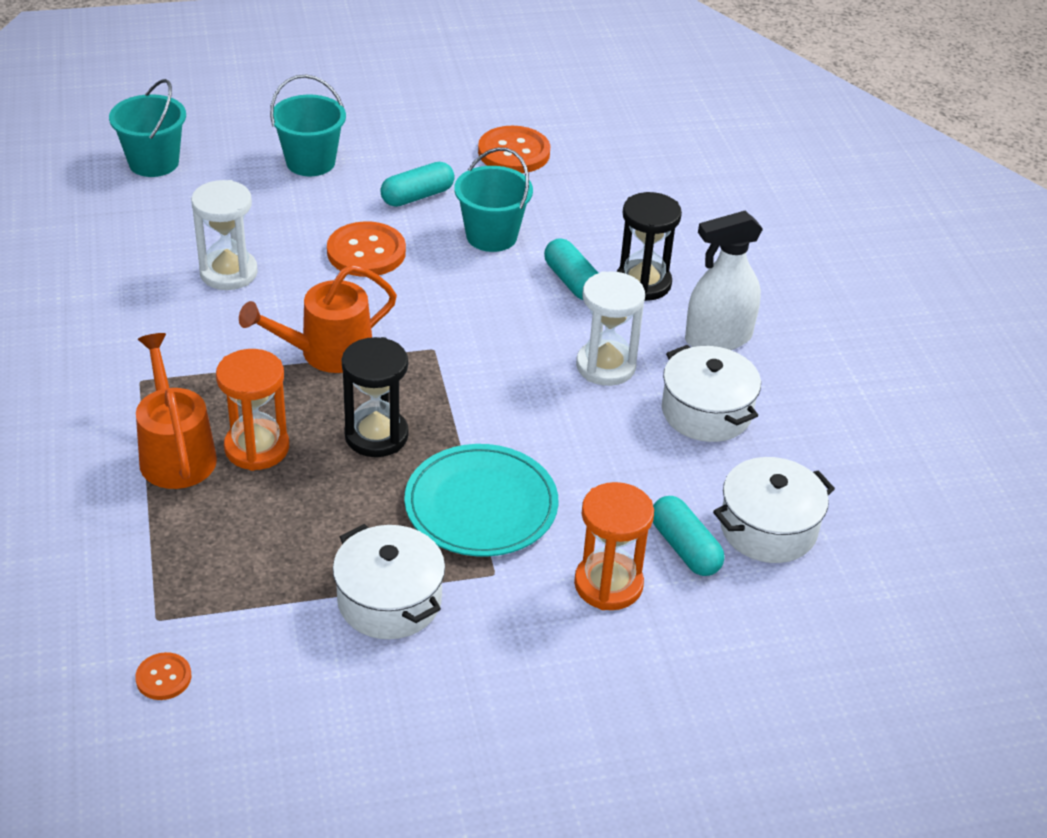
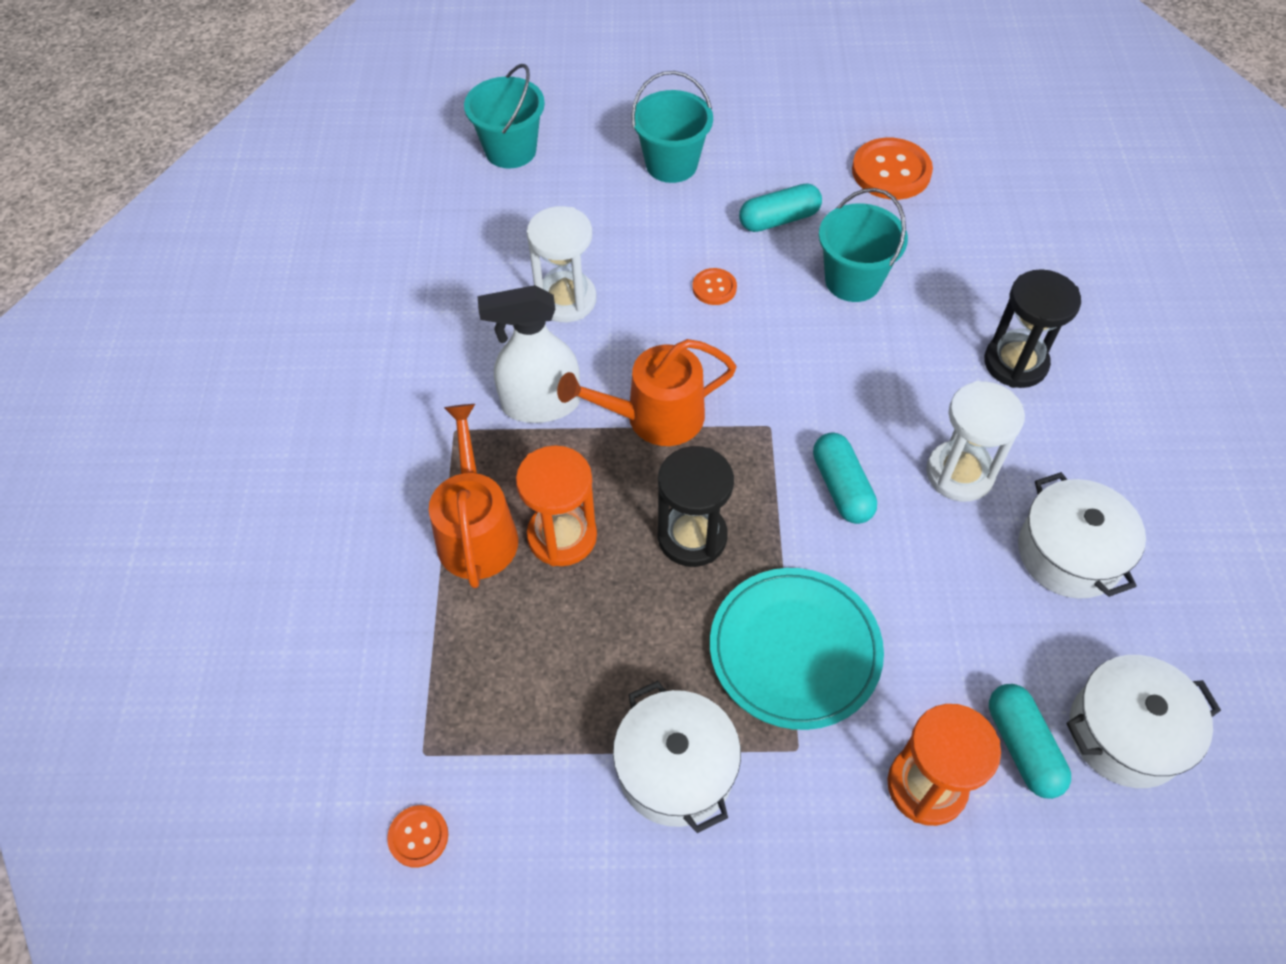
camera: 15 degrees right, 15 degrees up
orange button [327,221,406,277] -> orange button [692,268,737,305], size x0.52
turquoise capsule [544,238,598,300] -> turquoise capsule moved to [813,432,877,524]
white spray bottle [685,211,763,350] -> white spray bottle moved to [478,285,580,423]

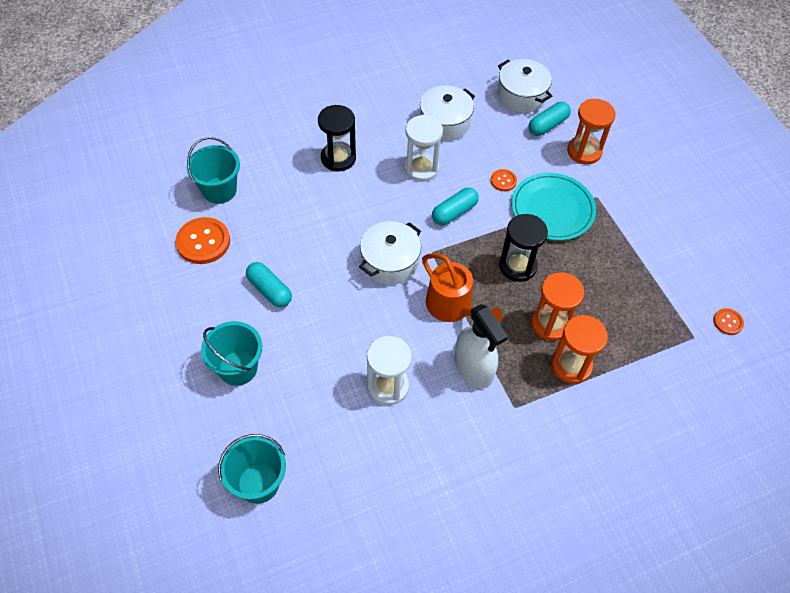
camera: 115 degrees left, 0 degrees up
orange watering can [429,404,518,588] -> orange hourglass [551,315,608,384]
white pot [613,681,741,833] -> white pot moved to [359,221,421,285]
orange button [692,268,737,305] -> orange button moved to [491,169,517,191]
turquoise bucket [819,188,908,302] -> turquoise bucket moved to [187,137,240,204]

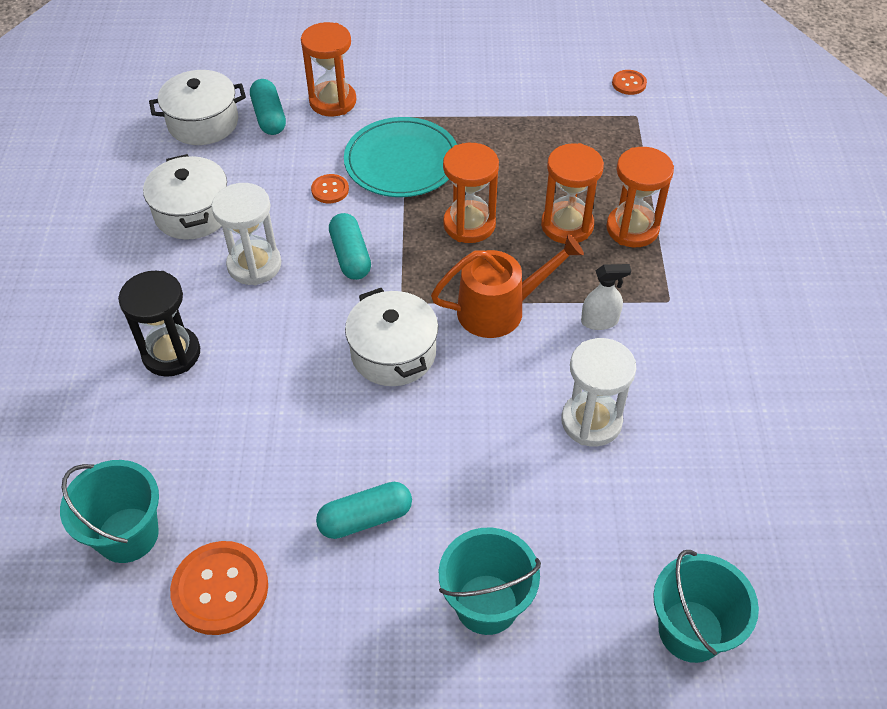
camera: 65 degrees left, 5 degrees down
white spray bottle [455,304,508,388] -> white spray bottle [581,264,631,330], size x0.55
black hourglass [499,214,548,282] -> orange hourglass [443,143,499,243]

